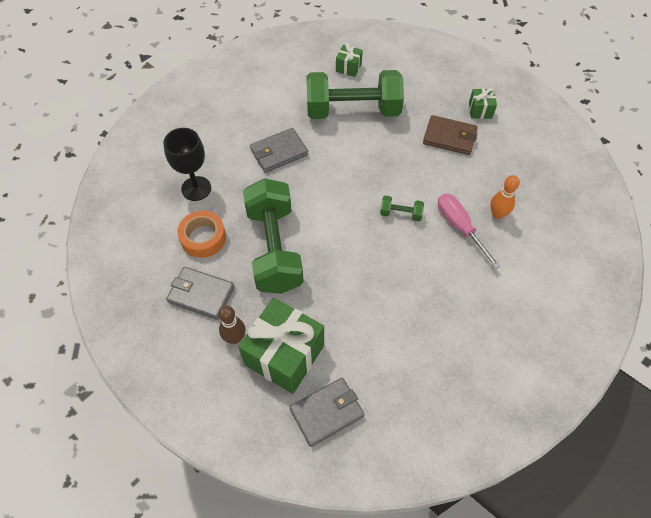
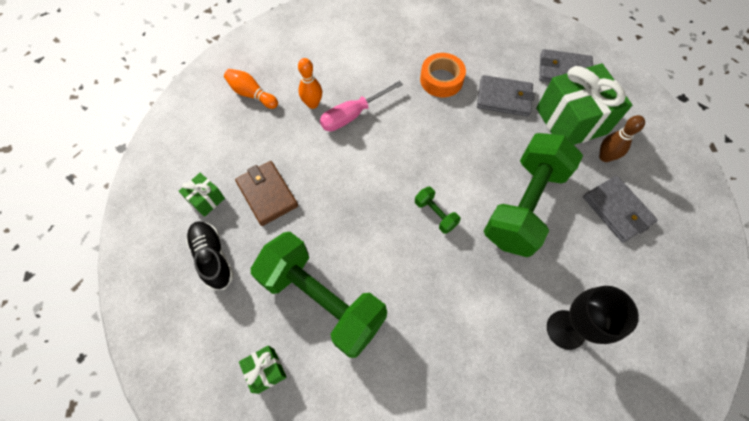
camera: 140 degrees left, 5 degrees up
orange tape [177,211,226,258] -> orange tape moved to [420,53,466,97]
grey wallet [250,128,308,173] -> grey wallet moved to [477,75,535,117]
green dumbbell [380,196,424,221] -> green dumbbell moved to [415,187,461,234]
pink screwdriver [438,194,501,269] -> pink screwdriver turned 45 degrees clockwise [320,81,403,131]
none -> black shoe [186,221,234,290]
none -> orange bowling pin [224,69,278,109]

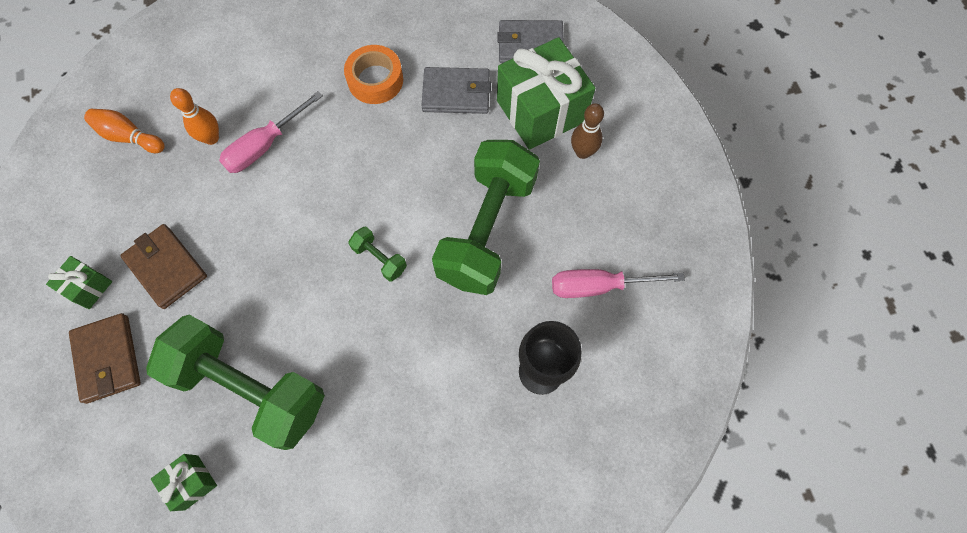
camera: 10 degrees left, 5 degrees up
black shoe [186,221,234,290] -> brown wallet [69,313,141,404]
grey wallet [583,176,658,243] -> none
none -> pink screwdriver [552,269,685,298]

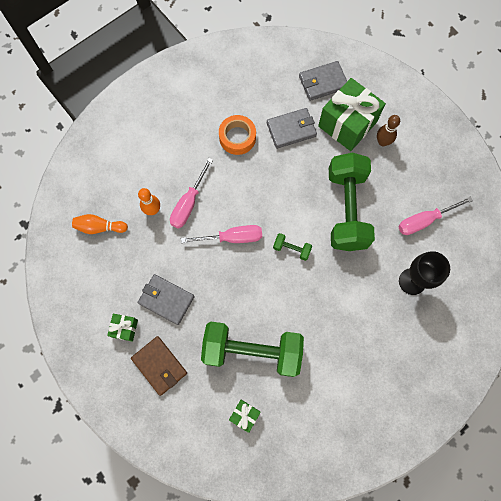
camera: 20 degrees left, 5 degrees up
brown wallet [120,224,207,309] -> grey wallet [138,274,195,325]
none -> pink screwdriver [181,225,262,243]

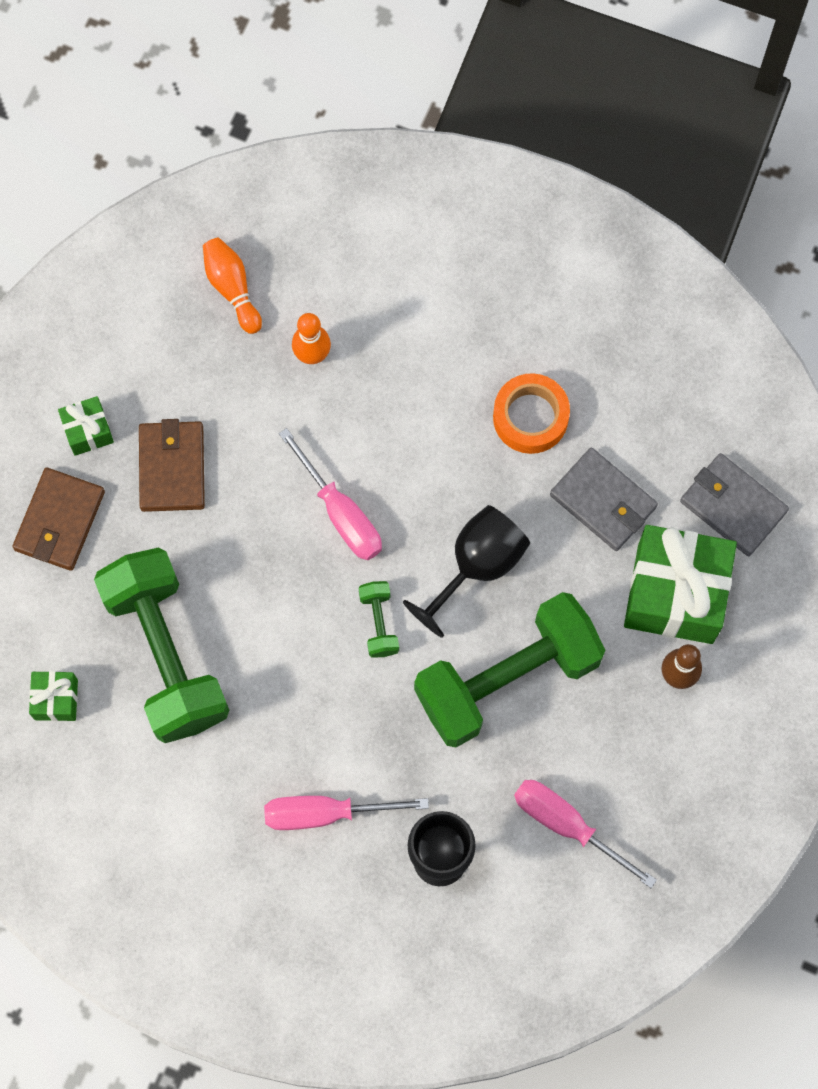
camera: 60 degrees right, 0 degrees up
grey wallet [138,274,195,325] -> brown wallet [139,419,205,512]
pink screwdriver [170,158,213,229] -> pink screwdriver moved to [264,796,429,830]
none -> black goblet [403,505,530,638]

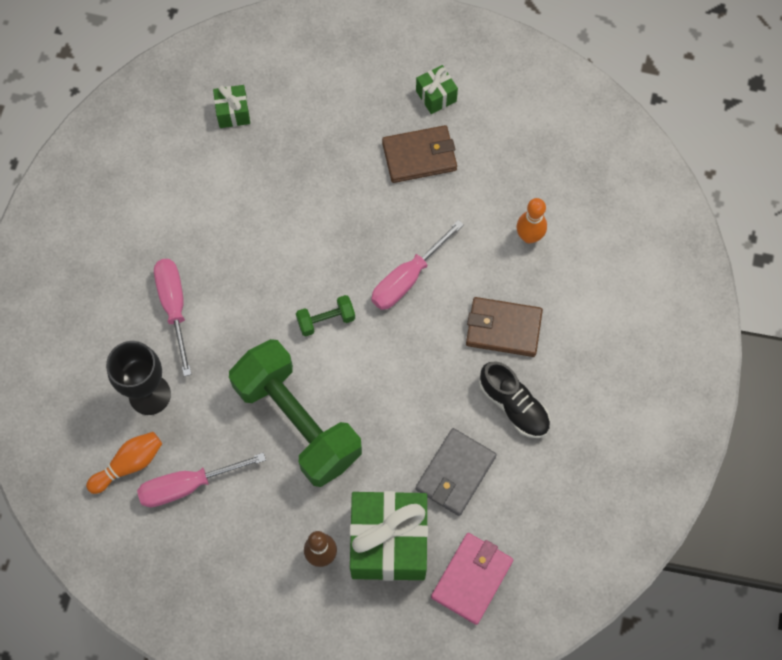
camera: 80 degrees right, 5 degrees down
brown wallet [12,468,105,571] -> brown wallet moved to [466,297,543,357]
green dumbbell [94,547,229,743] -> none
orange bowling pin [203,238,262,334] -> orange bowling pin moved to [86,432,162,494]
black goblet [403,505,530,638] -> none
orange tape [493,373,570,454] -> black shoe [479,361,550,438]
pink screwdriver [514,780,657,888] -> pink screwdriver turned 135 degrees counterclockwise [137,453,266,507]
grey wallet [680,453,789,556] -> pink wallet [431,533,513,625]

